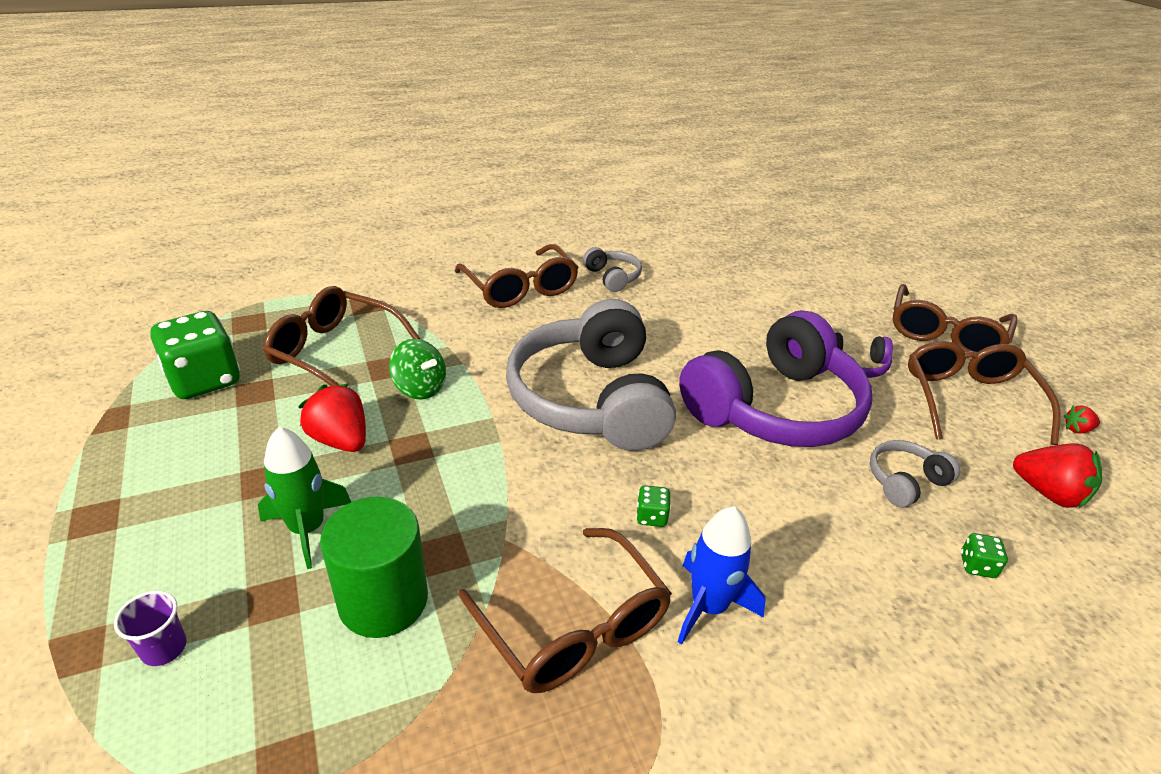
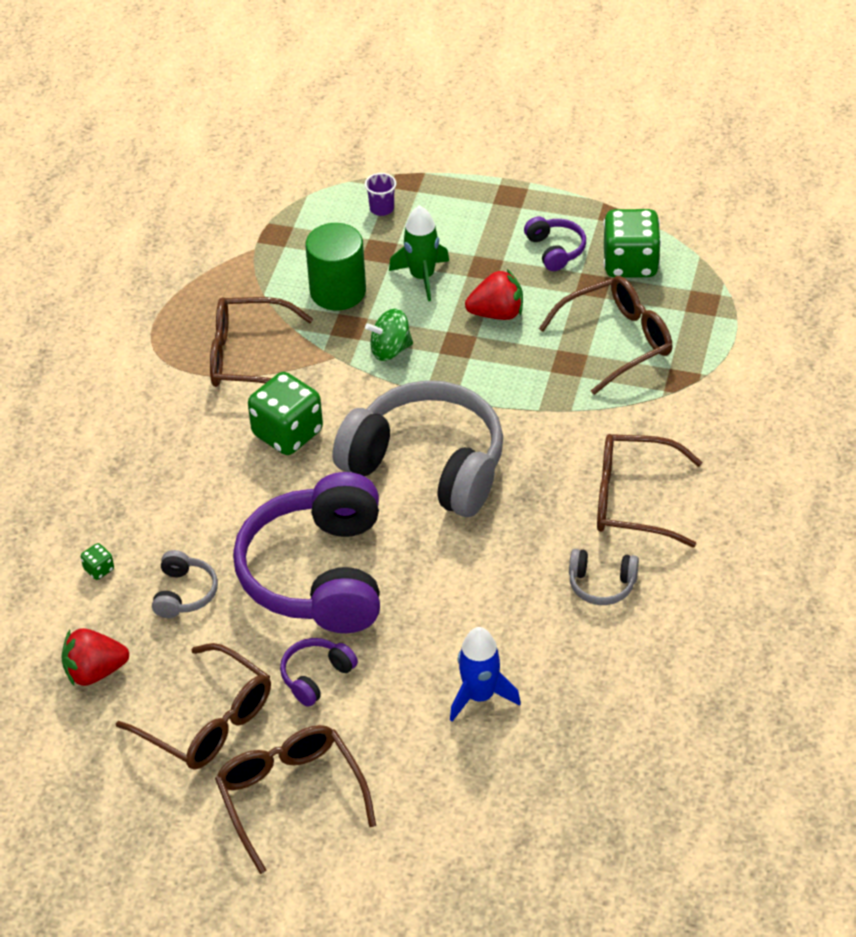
camera: 130 degrees right, 10 degrees up
green spinning top [389,339,446,400] -> green spinning top moved to [365,309,413,361]
green dice [636,485,671,527] -> green dice [248,372,323,455], size x2.39
blue rocket [678,506,765,645] -> blue rocket moved to [450,627,521,722]
red strawberry [1064,405,1100,434] -> none
none -> purple headphones [524,217,586,271]

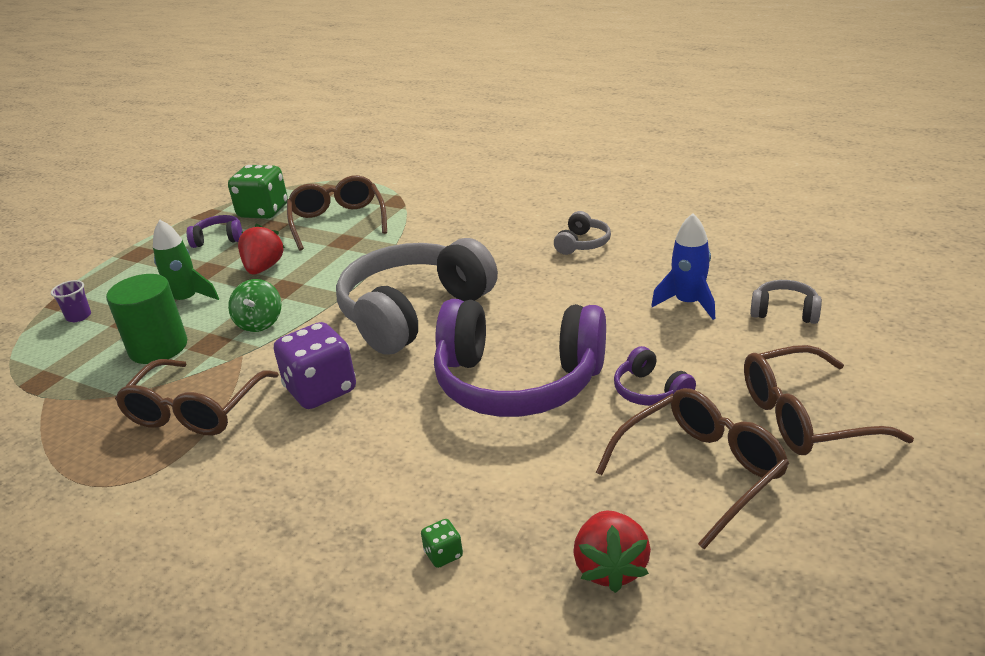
camera: 75 degrees left, 15 degrees down
grey headphones [152,550,218,618] -> grey headphones moved to [750,280,822,324]
green dice [248,372,323,455] -> purple dice [274,322,356,409]
brown glasses [597,434,702,547] -> none

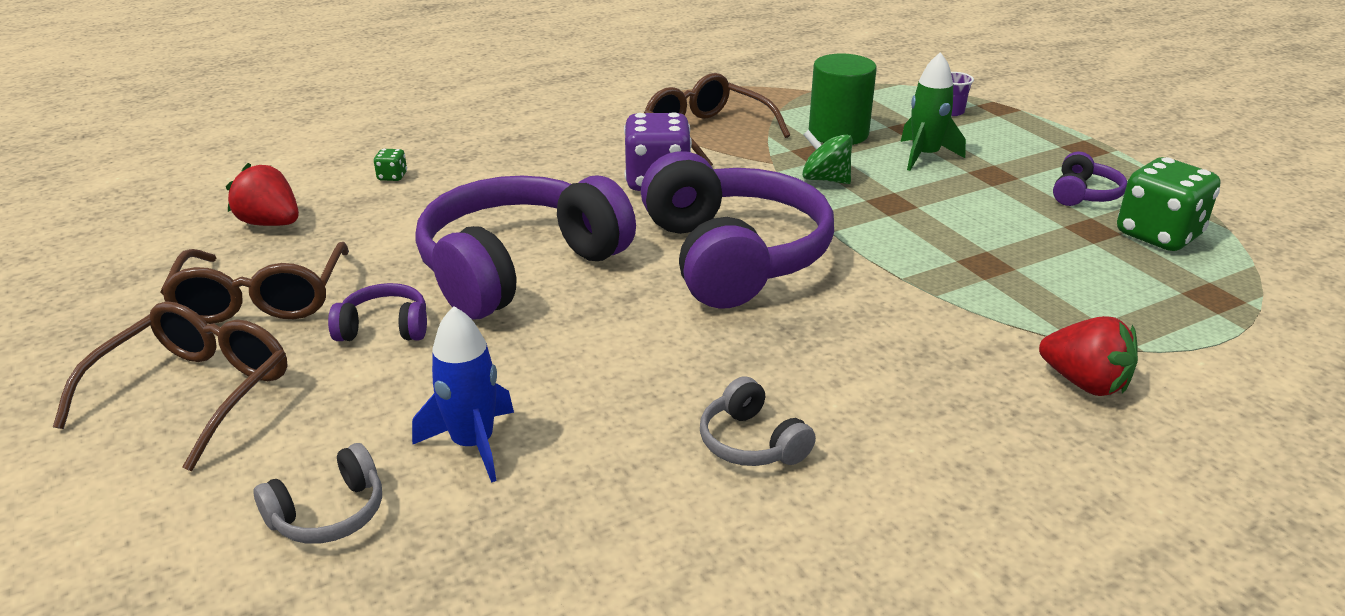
camera: 120 degrees right, 0 degrees up
red strawberry [238,224,285,275] -> red strawberry moved to [1039,316,1138,396]
brown glasses [287,175,387,251] -> none
grey headphones [336,238,498,355] -> purple headphones [641,151,834,309]

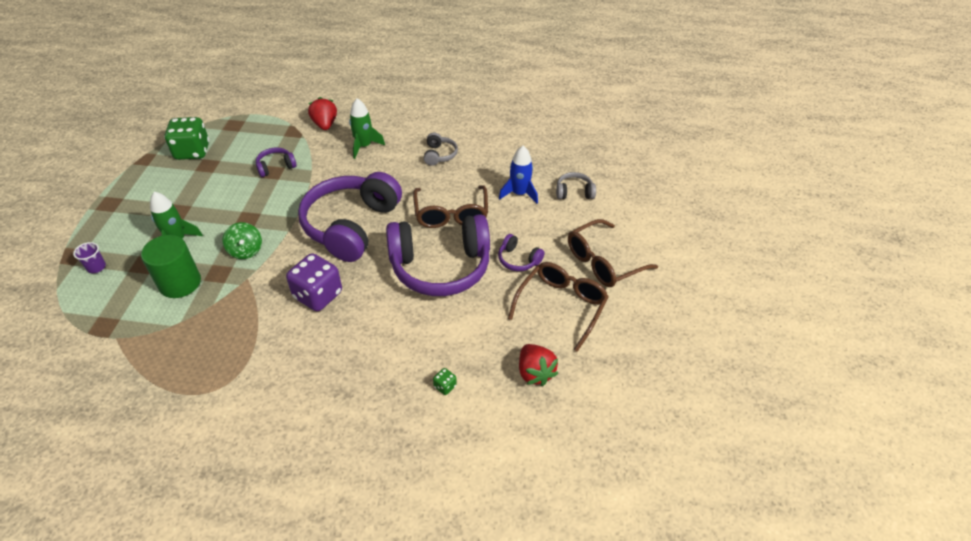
camera: 145 degrees left, 15 degrees up
brown glasses [644,73,790,166] -> brown glasses moved to [413,185,488,228]
purple headphones [1053,152,1127,206] -> purple headphones moved to [256,147,297,177]
none -> green rocket [349,98,385,159]

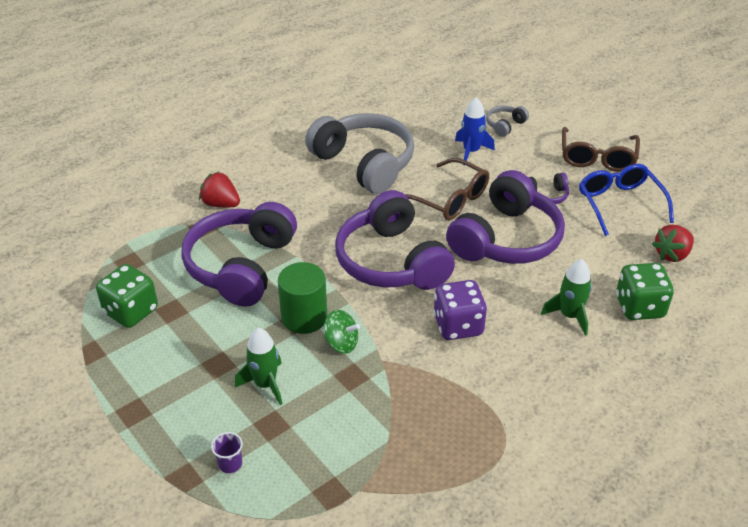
camera: 45 degrees left, 5 degrees down
green cylinder [141,235,201,298] -> green cylinder moved to [278,262,327,334]
purple headphones [256,147,297,177] -> purple headphones [181,202,297,307], size x2.38
green rocket [349,98,385,159] -> green rocket moved to [541,259,592,336]
grey headphones [424,132,458,166] -> grey headphones [305,113,414,194], size x2.38
green dice [433,368,457,395] -> green dice [616,263,674,320], size x2.39
brown glasses [508,262,609,352] -> blue glasses [579,164,674,236]
red strawberry [519,344,558,386] -> red strawberry turned 120 degrees clockwise [652,225,694,262]

